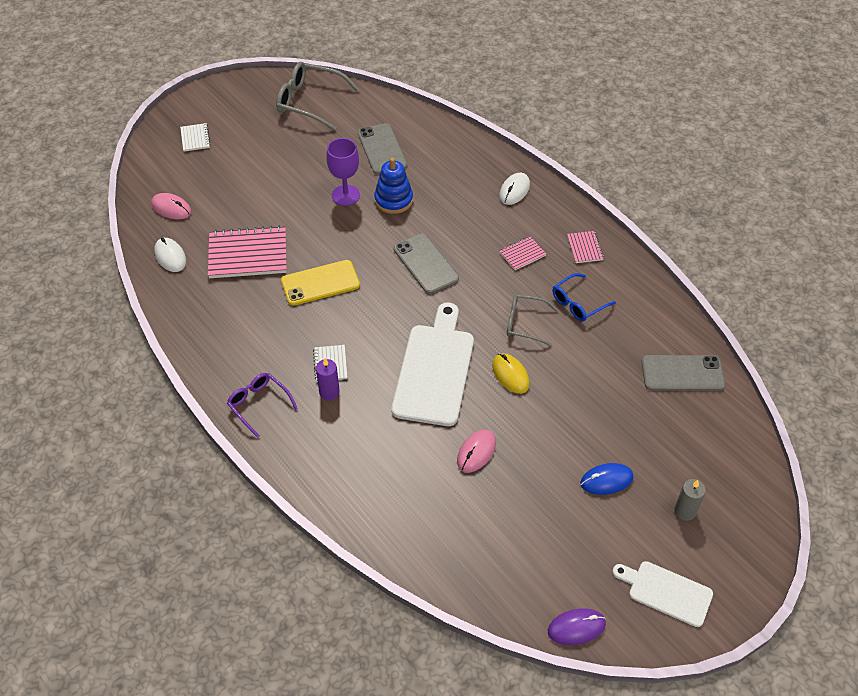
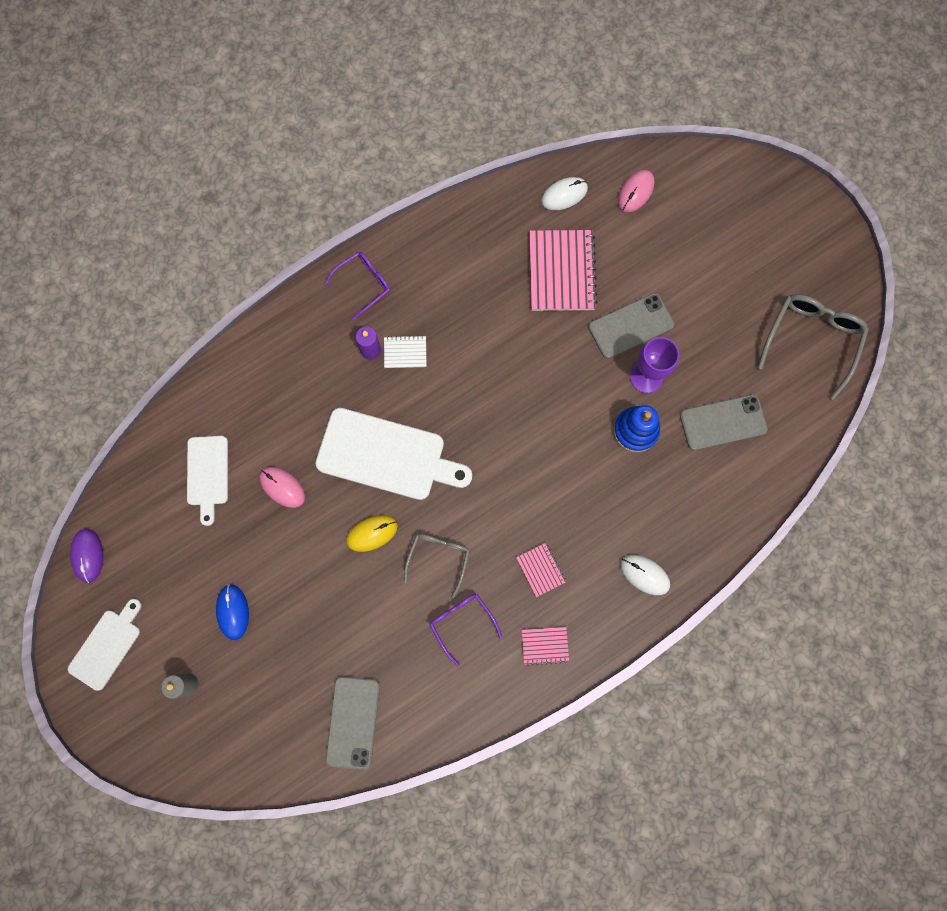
camera: 95 degrees right, 25 degrees up
white notebook [180,123,211,152] -> none
yellow phone [281,260,360,306] -> none
grey phone [394,234,459,294] -> grey phone moved to [589,293,674,358]
blue glasses [552,273,616,321] -> purple glasses [429,594,502,666]
none -> white cutting board [187,436,228,526]

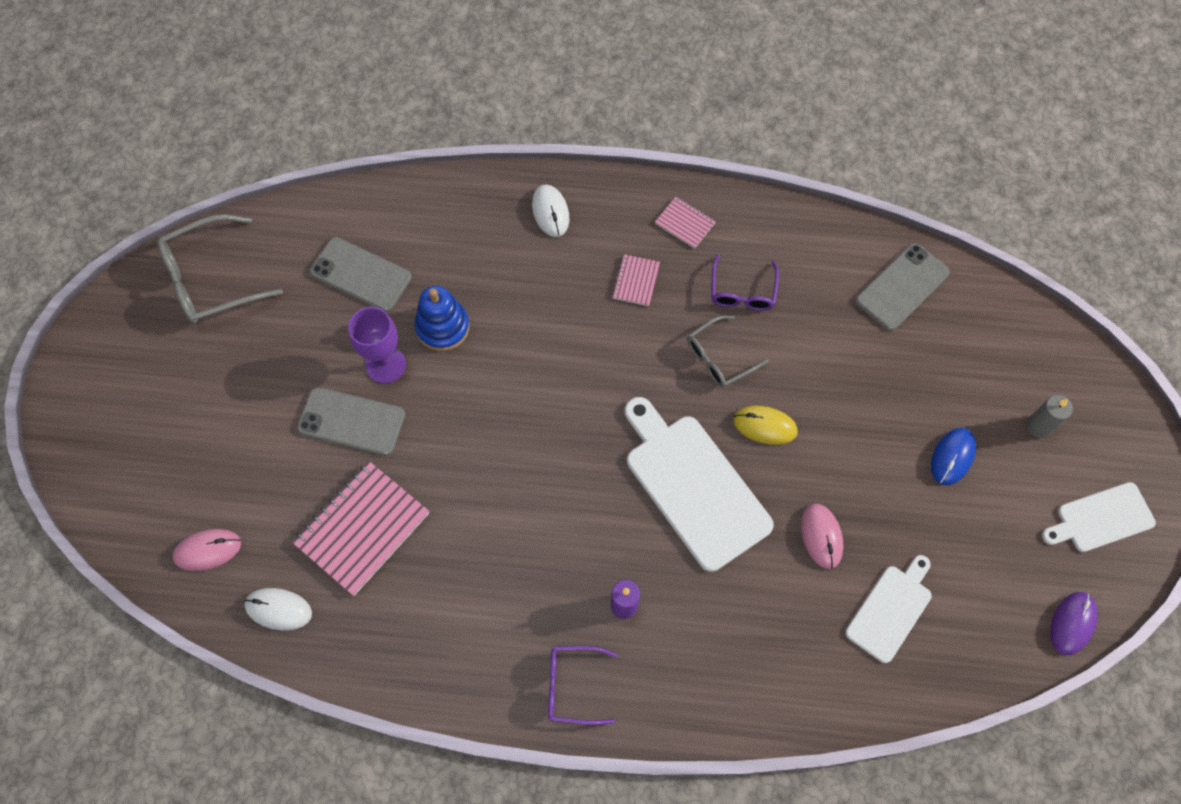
camera: 140 degrees left, 10 degrees down
white notebook [384,335,427,368] -> none

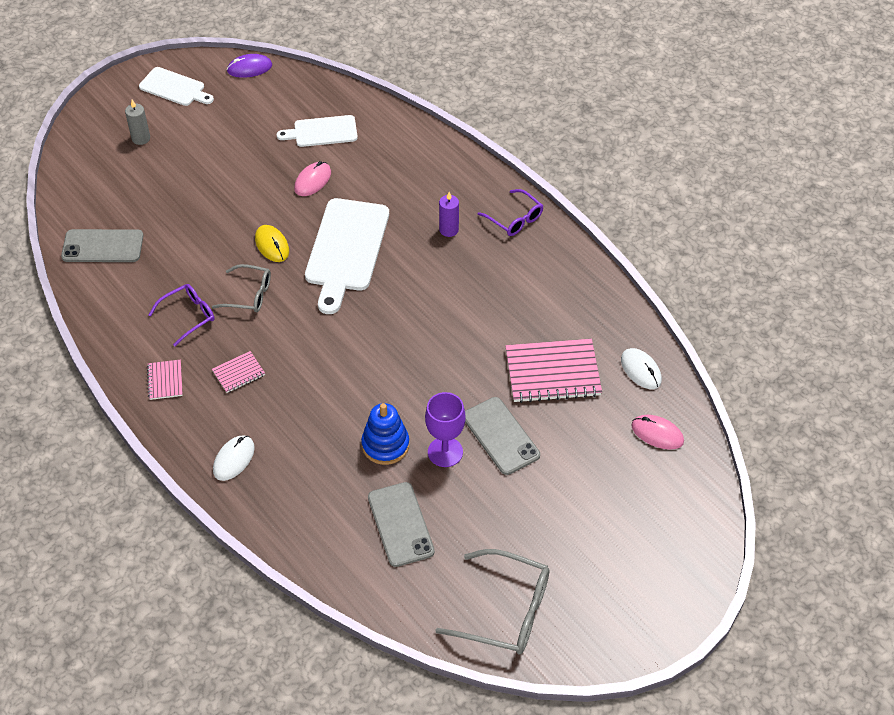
camera: 135 degrees left, 15 degrees down
blue mouse [931,428,976,485] -> none

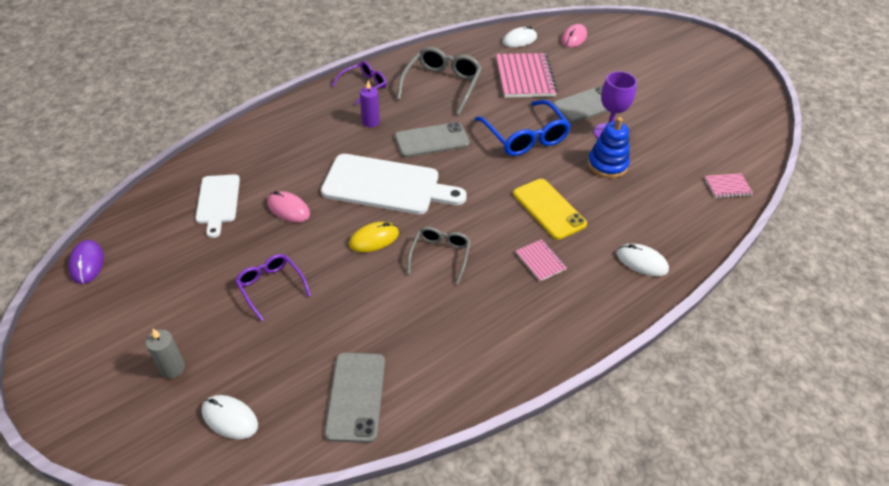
camera: 90 degrees left, 5 degrees down
white cutting board [139,67,214,106] -> none
pink notebook [147,359,183,400] -> pink notebook moved to [705,173,753,198]
purple glasses [149,284,215,346] -> purple glasses moved to [235,254,311,322]
grey phone [368,482,435,567] -> grey phone moved to [395,122,470,157]
grey glasses [435,549,549,655] -> grey glasses moved to [397,47,482,115]
none -> white mouse [202,395,258,440]
none -> blue glasses [475,100,571,156]
none -> yellow phone [513,179,587,240]

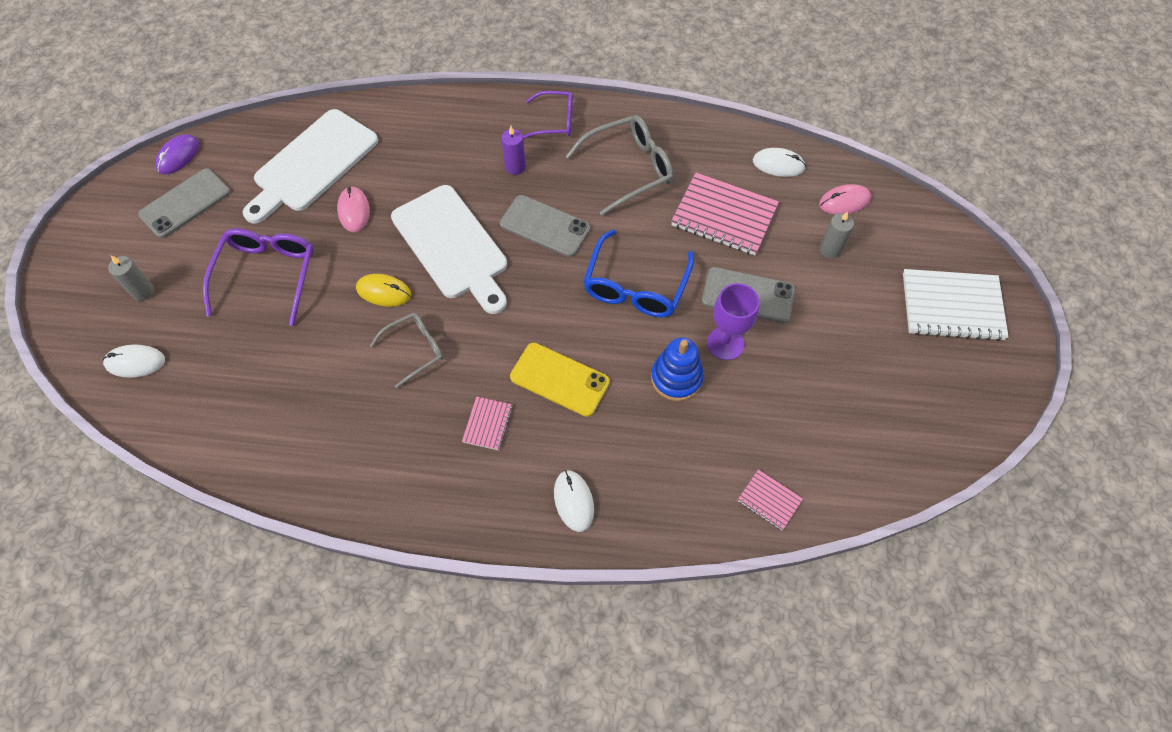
camera: 45 degrees right, 15 degrees up
white cutting board [195,175,240,238] -> white cutting board [243,109,378,224], size x1.72
white mouse [202,395,258,440] -> white mouse turned 75 degrees counterclockwise [103,344,165,378]
purple glasses [235,254,311,322] -> purple glasses [203,228,314,326], size x1.61
grey phone [324,352,385,443] -> grey phone moved to [138,168,230,238]
pink notebook [496,53,558,98] -> pink notebook turned 75 degrees clockwise [671,173,779,255]
yellow phone [513,179,587,240] -> yellow phone turned 75 degrees counterclockwise [510,343,610,417]
none -> grey candle [820,211,854,258]
none -> white notebook [903,269,1009,341]

